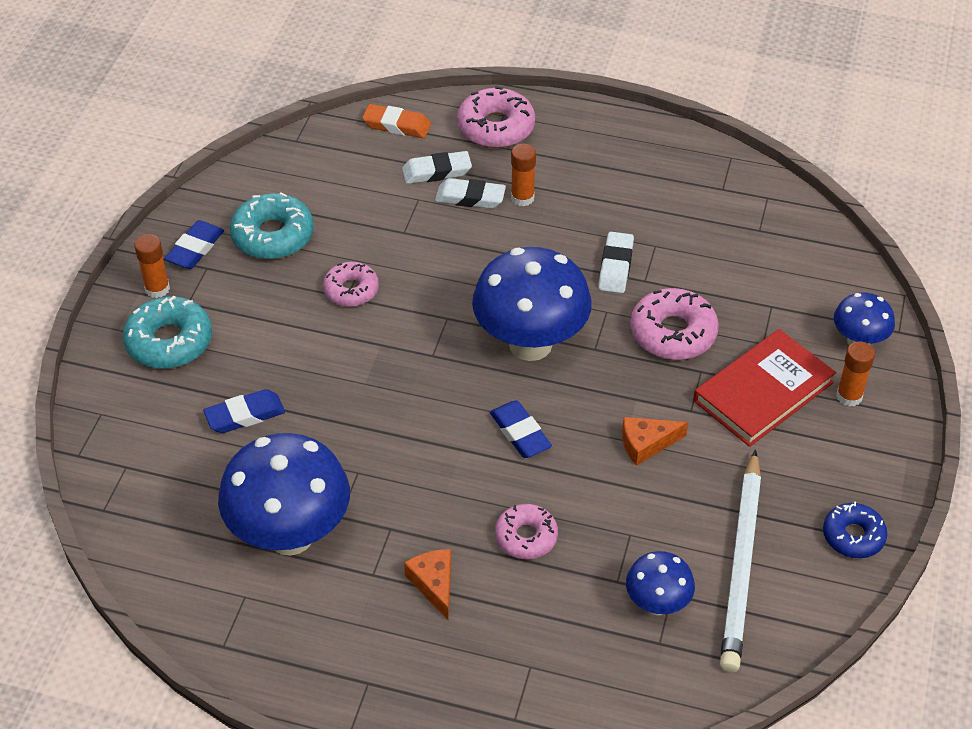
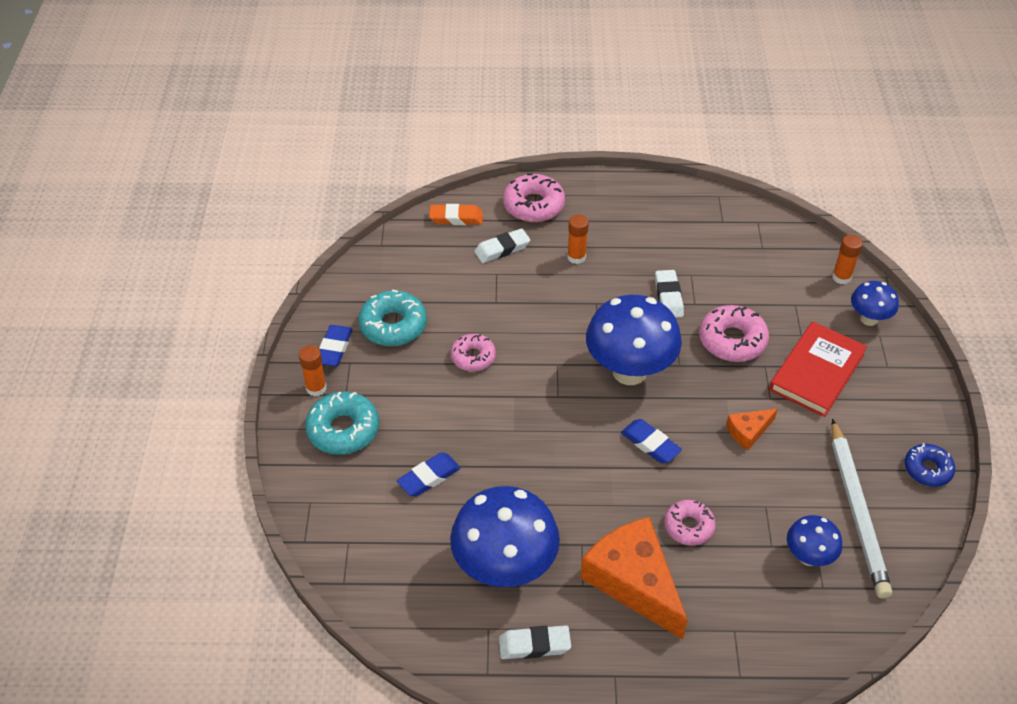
camera: 15 degrees left, 0 degrees up
orange cheese [404,549,451,620] -> orange cheese [580,517,688,640], size x2.10
white eraser [435,178,506,209] -> white eraser moved to [499,625,571,659]
orange glue stick [836,341,875,407] -> orange glue stick moved to [832,235,863,284]

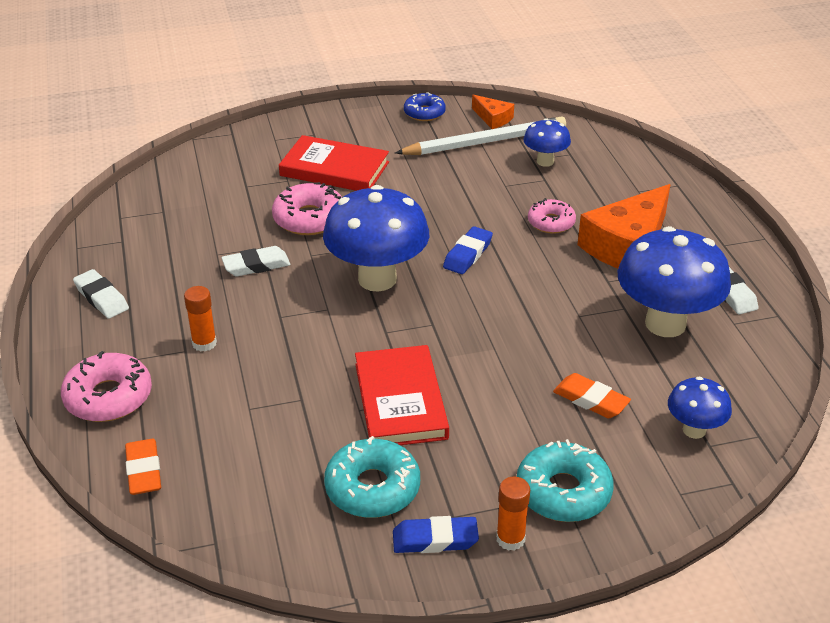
camera: 105 degrees left, 10 degrees down
blue eraser [397,452,460,497] -> orange eraser [553,373,631,418]
pink donut [451,334,496,371] -> red book [355,345,449,445]
white eraser [474,228,530,263] -> white eraser moved to [73,269,129,319]
orange cheese [726,408,778,450] -> orange cheese moved to [472,95,514,129]
orange glue stick [832,235,863,284] -> none
blue mushroom [851,281,899,326] -> blue mushroom moved to [668,377,732,439]

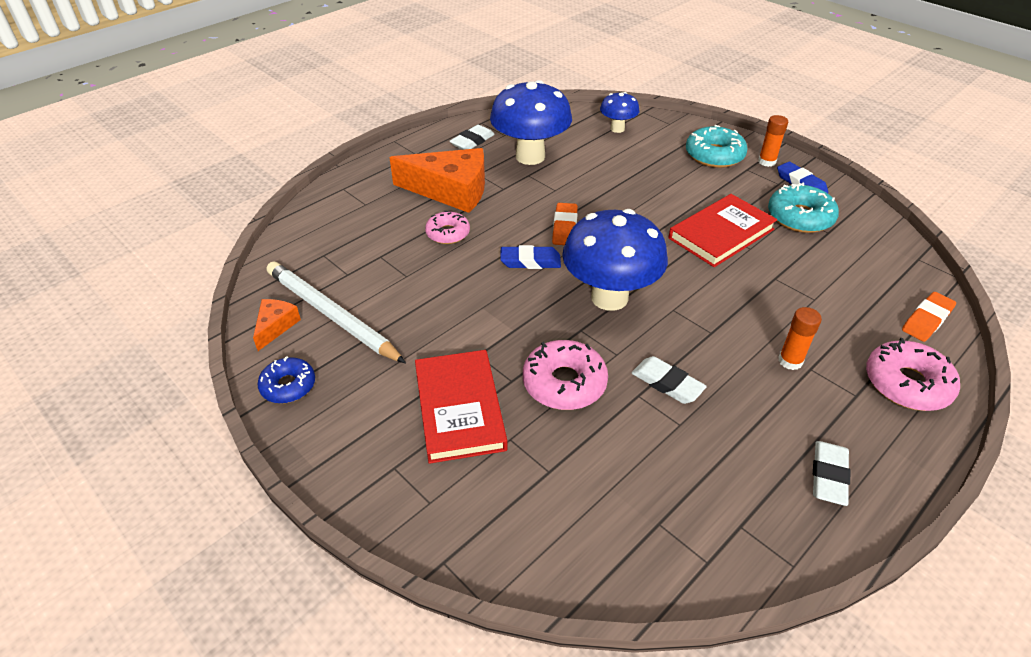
camera: 120 degrees left, 5 degrees up
blue mushroom [523,118,571,167] -> none
orange eraser [553,373,631,418] -> orange eraser moved to [552,203,578,245]

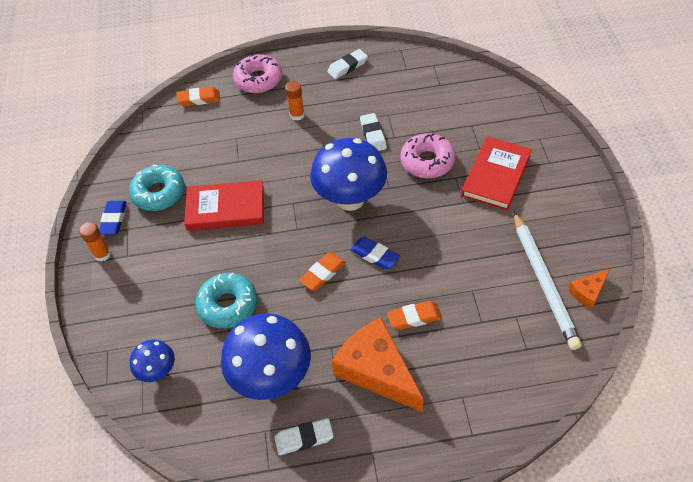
camera: 140 degrees left, 10 degrees up
blue donut [258,356,315,403] -> none
pink donut [425,211,470,244] -> orange eraser [387,301,442,330]
turquoise donut [686,125,748,168] -> turquoise donut moved to [195,273,257,328]

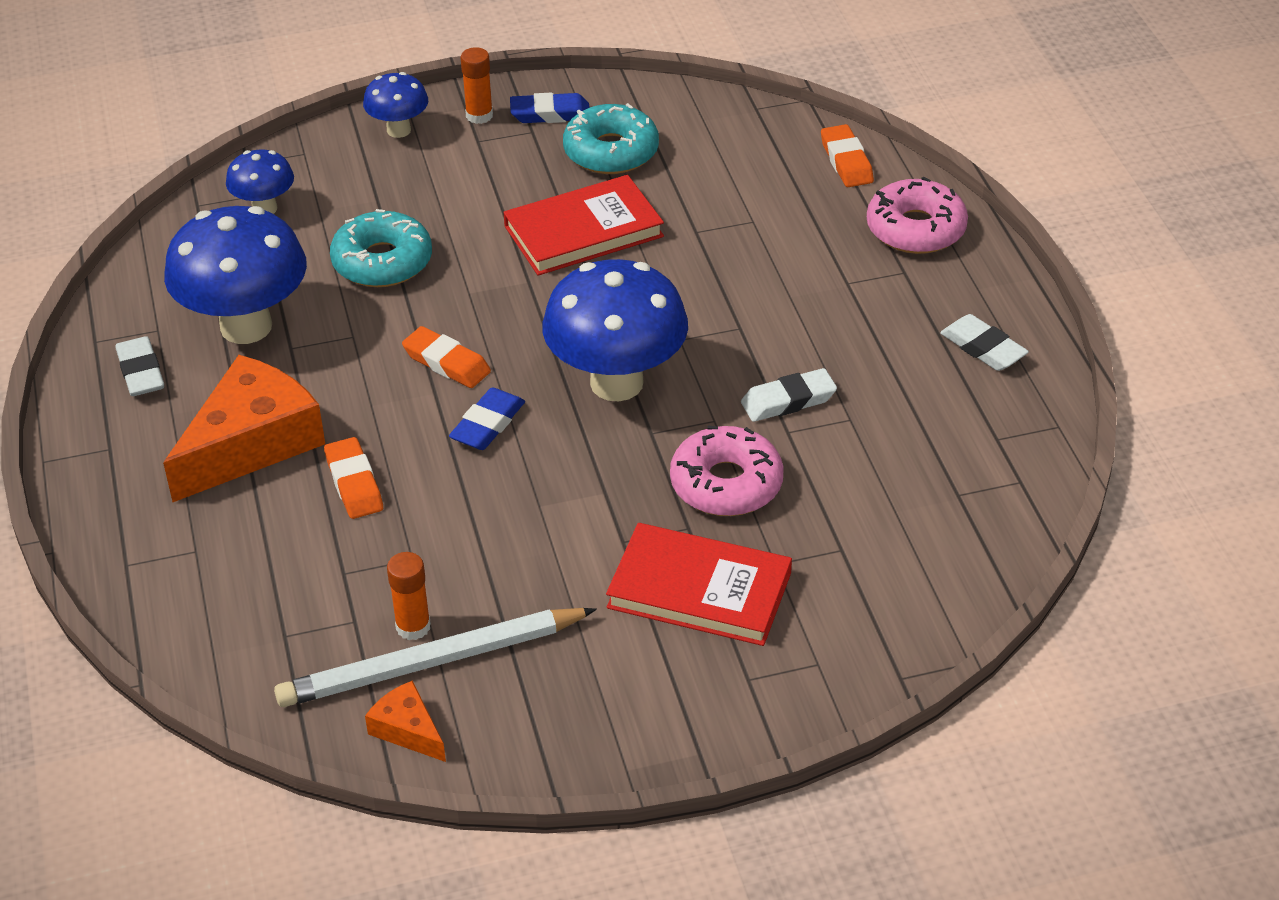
camera: 80 degrees right, 10 degrees down
red book [184,180,264,231] -> red book turned 75 degrees clockwise [503,175,664,276]
orange glue stick [285,81,305,121] -> orange glue stick moved to [387,552,431,640]
none -> blue mushroom [363,72,428,138]

